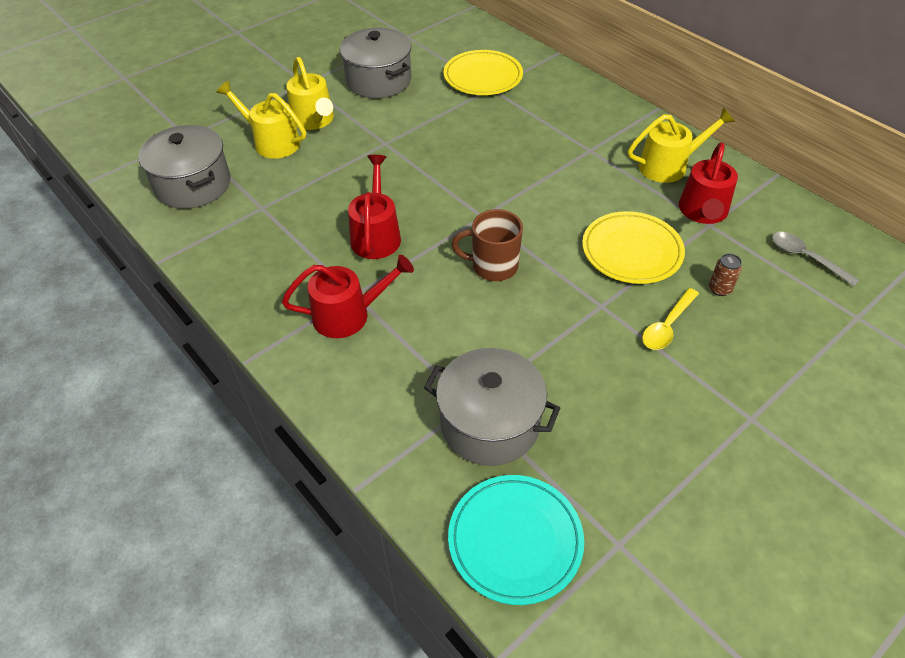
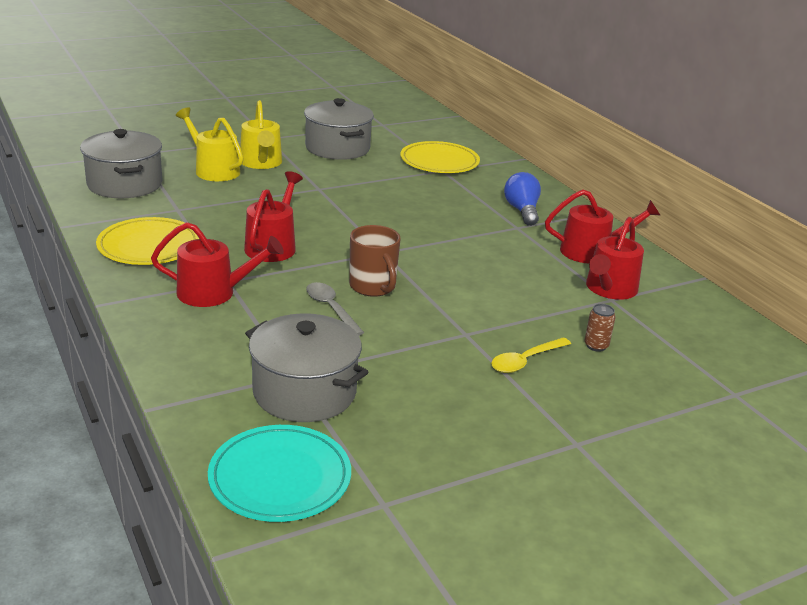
camera: 10 degrees right, 20 degrees down
brown mug [451,209,523,281] -> brown mug turned 135 degrees counterclockwise [349,225,401,297]
yellow plate [582,211,685,284] -> yellow plate moved to [96,217,199,265]
yellow watering can [628,108,735,183] -> red watering can [545,189,660,264]
grey spoon [772,232,859,286] -> grey spoon moved to [306,282,364,336]
none -> blue light bulb [504,172,541,226]

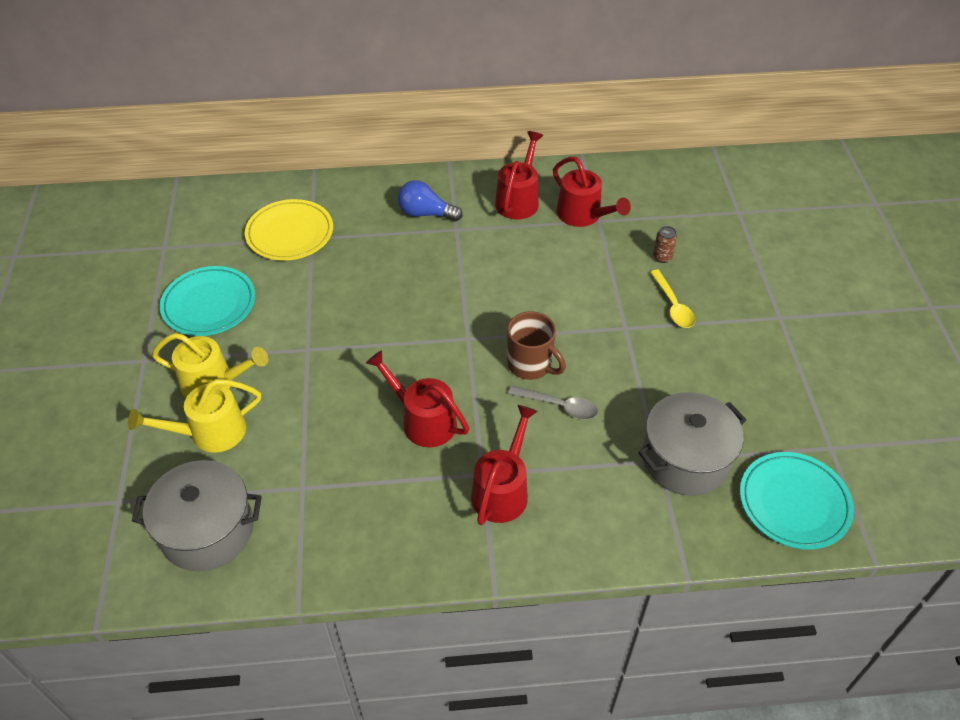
camera: 65 degrees left, 20 degrees up
yellow plate [96,217,199,265] -> none
grey pot [304,98,374,160] -> turquoise plate [160,266,255,336]
grey spoon [306,282,364,336] -> grey spoon turned 150 degrees counterclockwise [508,385,598,419]
brown mug [349,225,401,297] -> brown mug turned 45 degrees clockwise [507,311,566,380]

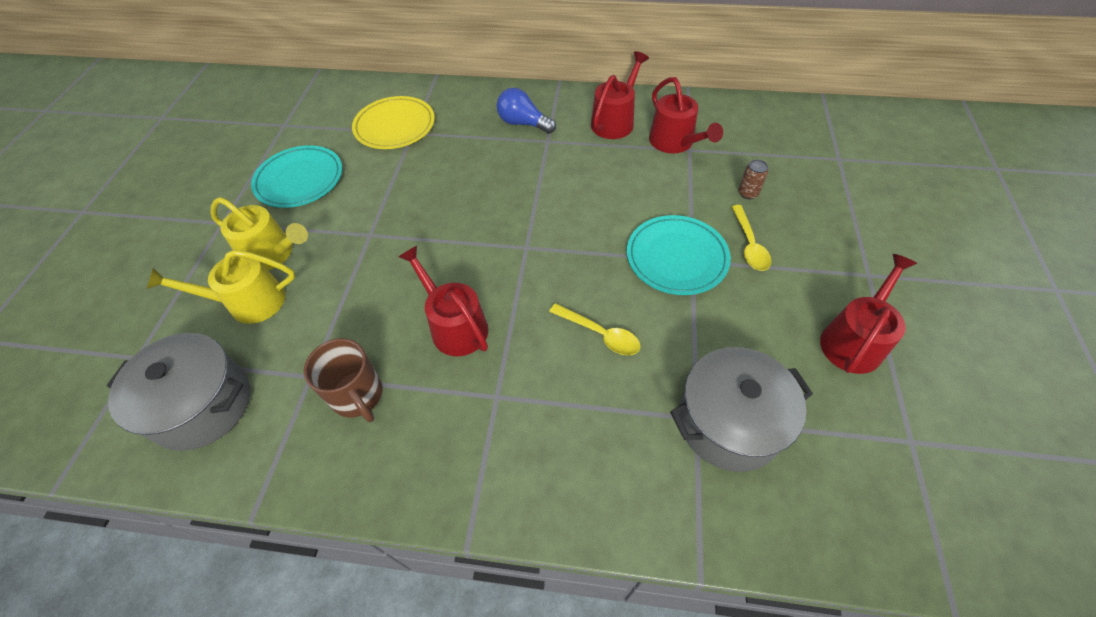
camera: 15 degrees right, 5 degrees up
red watering can [471,405,538,525] -> red watering can moved to [820,254,917,374]
brown mug [507,311,566,380] -> brown mug moved to [304,338,383,422]
grey spoon [508,385,598,419] -> yellow spoon [549,303,640,355]
turquoise plate [740,452,854,550] -> turquoise plate moved to [627,215,731,295]

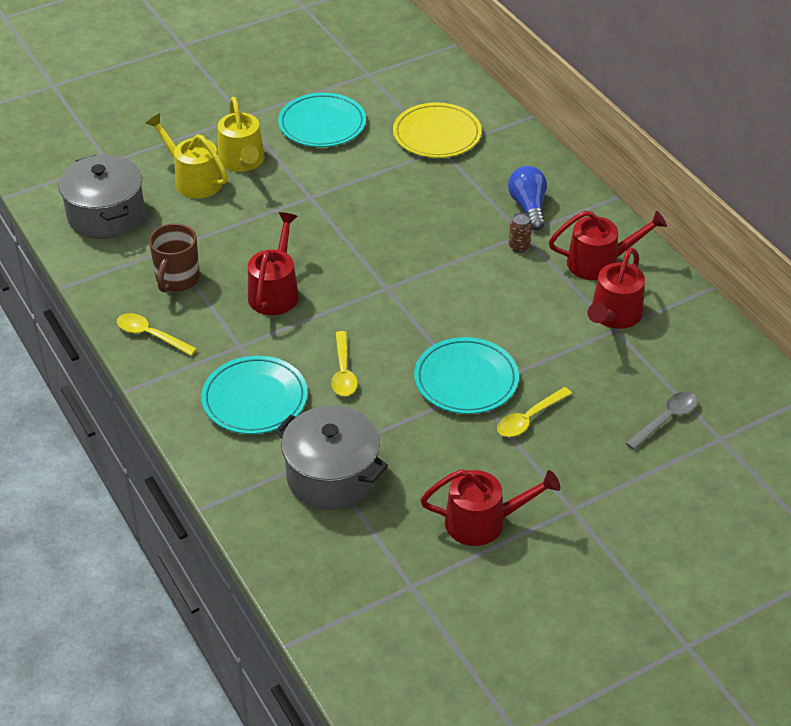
camera: 50 degrees right, 10 degrees down
brown can [738,159,768,199] -> brown can moved to [509,213,532,252]
none -> yellow spoon [117,313,197,356]
none -> turquoise plate [201,356,308,434]
none -> grey spoon [626,391,698,450]

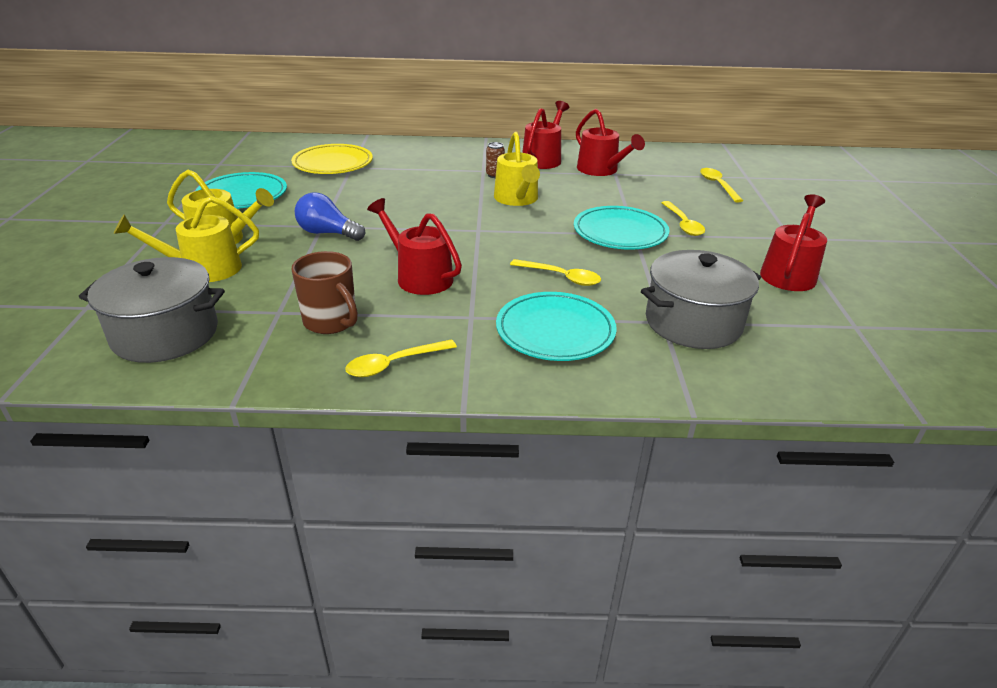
camera: 60 degrees left, 10 degrees down
blue light bulb [508,166,547,230] -> blue light bulb moved to [295,192,365,241]
grey spoon [626,391,698,450] -> yellow spoon [700,168,743,203]
none -> yellow watering can [494,132,540,206]

